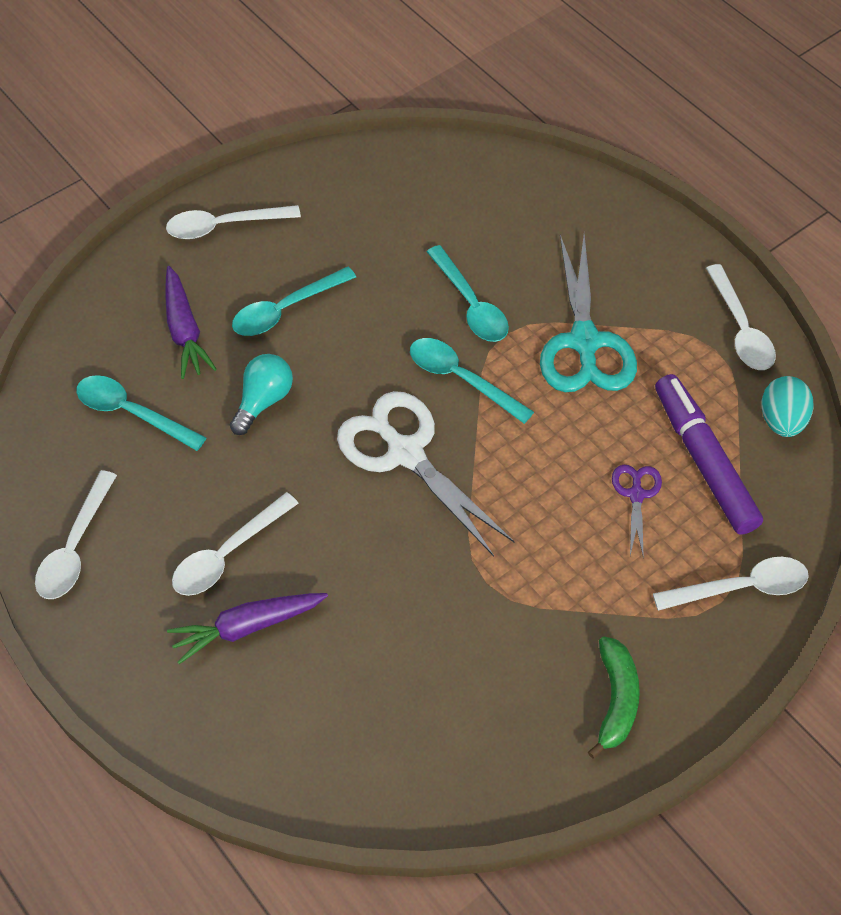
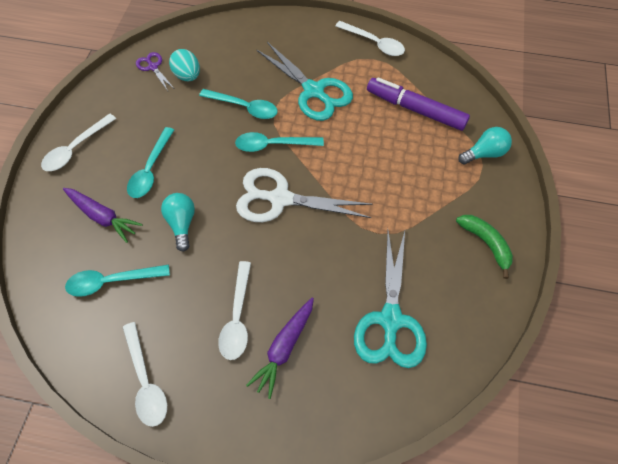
camera: 40 degrees left, 5 degrees up
purple scissors [612,465,662,559] -> purple scissors moved to [136,52,174,91]
white spoon [653,557,809,611] -> turquoise light bulb [458,127,512,164]
turquoise egg [762,376,814,437] -> turquoise egg moved to [169,49,200,81]
none -> turquoise scissors [354,231,427,368]

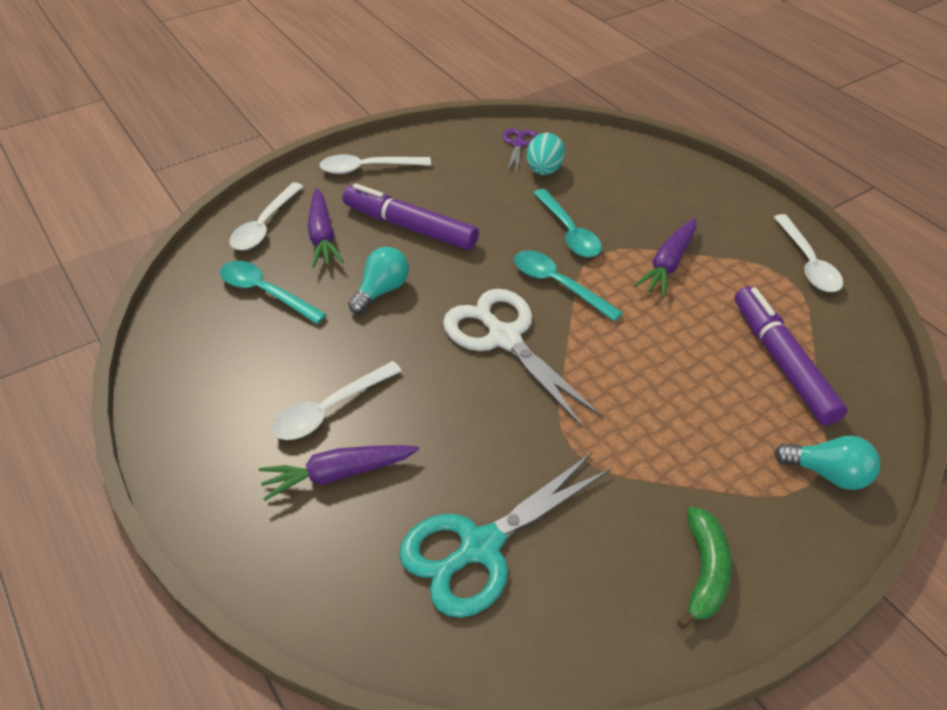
camera: 45 degrees right, 15 degrees down
white spoon [123,322,167,427] -> white spoon moved to [229,182,304,250]
turquoise spoon [127,127,174,198] -> purple marker [343,183,479,250]
turquoise scissors [256,42,353,121] -> purple carrot [634,218,696,297]

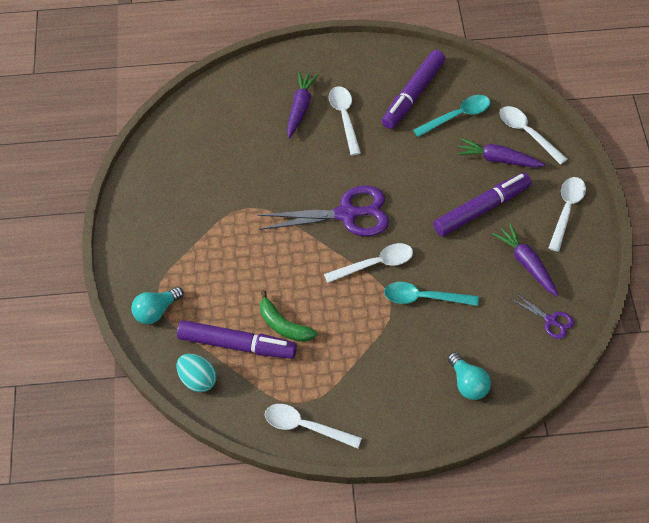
camera: 120 degrees right, 10 degrees up
turquoise light bulb [348,247,409,314] -> turquoise light bulb moved to [448,352,491,400]
turquoise scissors [399,453,611,618] -> none
white scissors [443,289,603,428] -> purple scissors [258,185,389,236]
turquoise spoon [514,250,623,321] -> white spoon [324,243,413,283]
turquoise egg [526,133,565,175] -> turquoise egg moved to [176,354,217,392]
purple carrot [634,218,696,297] -> purple carrot moved to [493,223,559,297]
green banana [677,507,732,629] -> green banana moved to [260,290,317,342]
none -> purple marker [382,50,445,129]

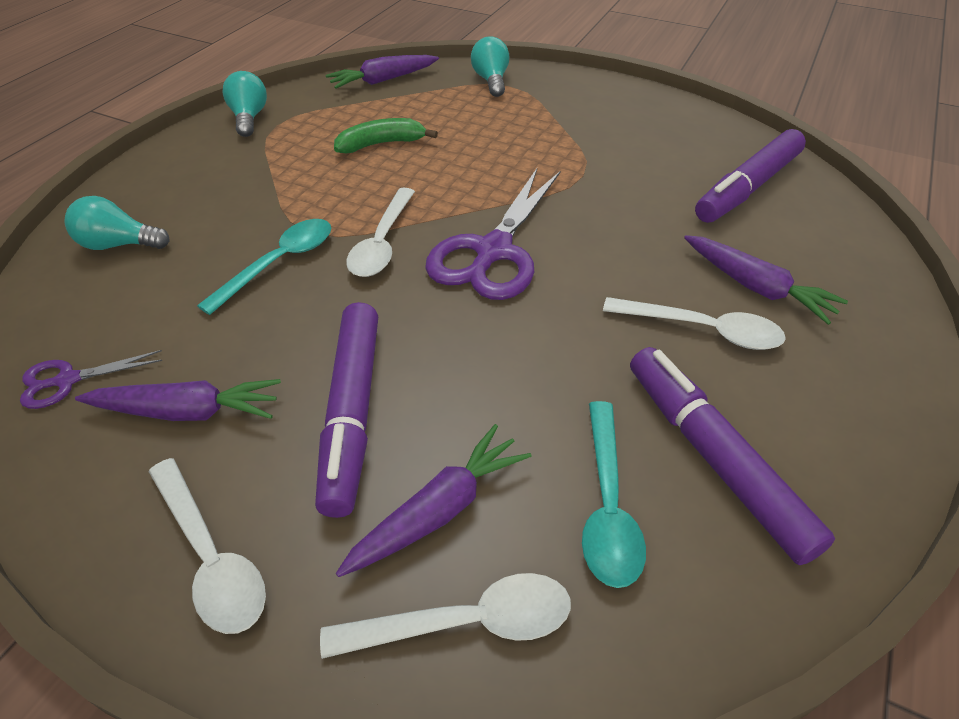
camera: 120 degrees right, 10 degrees down
turquoise egg [176,354,217,392] -> purple carrot [326,55,439,89]
purple marker [177,320,297,359] -> purple marker moved to [695,129,806,223]
white spoon [265,404,362,448] -> turquoise light bulb [222,71,267,137]

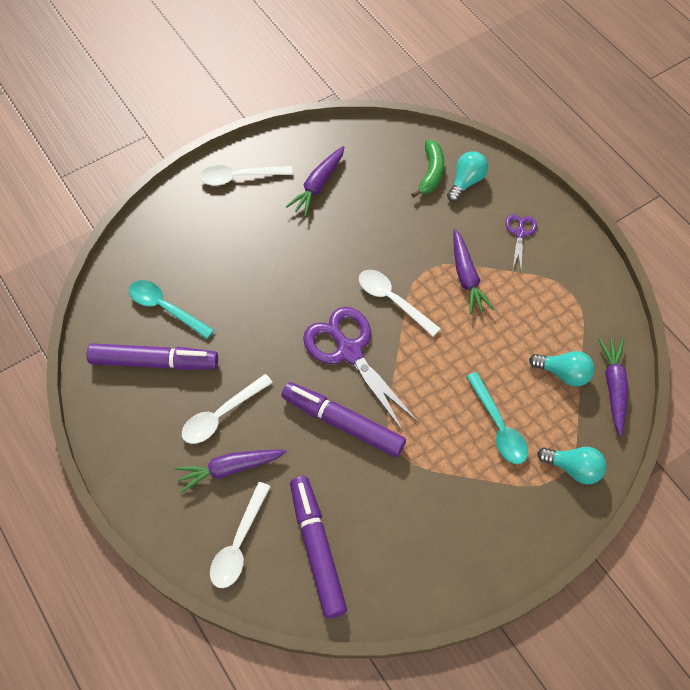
camera: 120 degrees right, 15 degrees up
purple scissors [20,350,162,409] -> purple scissors moved to [505,214,537,269]
turquoise spoon [197,219,331,315] -> turquoise spoon moved to [466,372,528,464]
turquoise light bulb [222,71,267,137] -> turquoise light bulb moved to [529,351,595,387]
purple marker [315,302,379,518] -> purple marker moved to [281,382,406,457]
white spoon [320,573,571,659] -> white spoon moved to [210,482,271,588]
green banana [334,118,438,153] -> green banana moved to [411,140,444,198]
purple carrot [336,424,532,577] -> purple carrot moved to [453,229,494,315]

